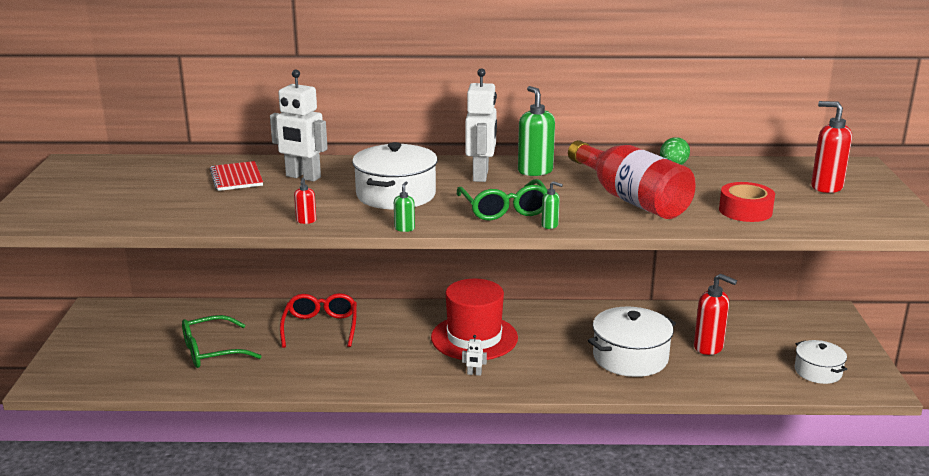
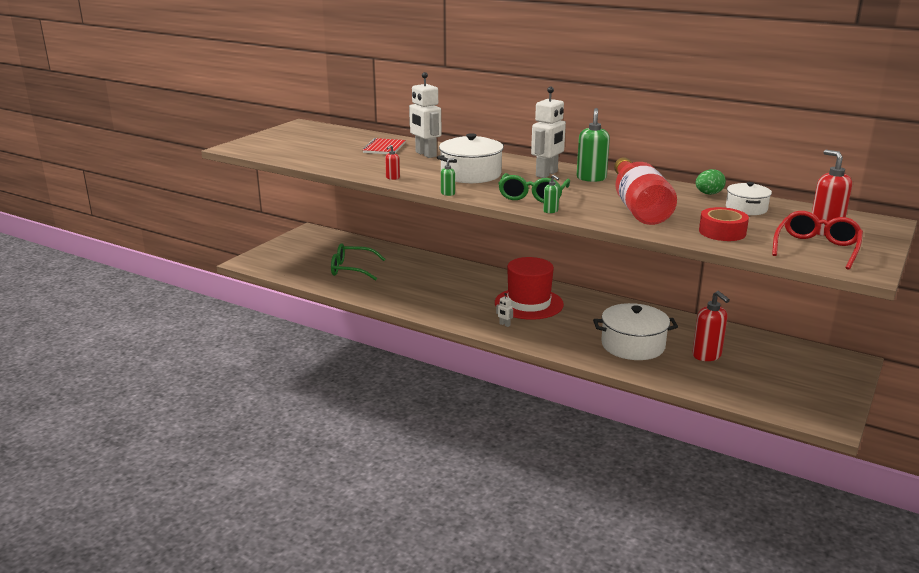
camera: 30 degrees right, 0 degrees up
red glasses [280,293,357,348] -> red glasses moved to [772,211,863,270]
white pot [795,340,847,384] -> white pot moved to [726,182,772,215]

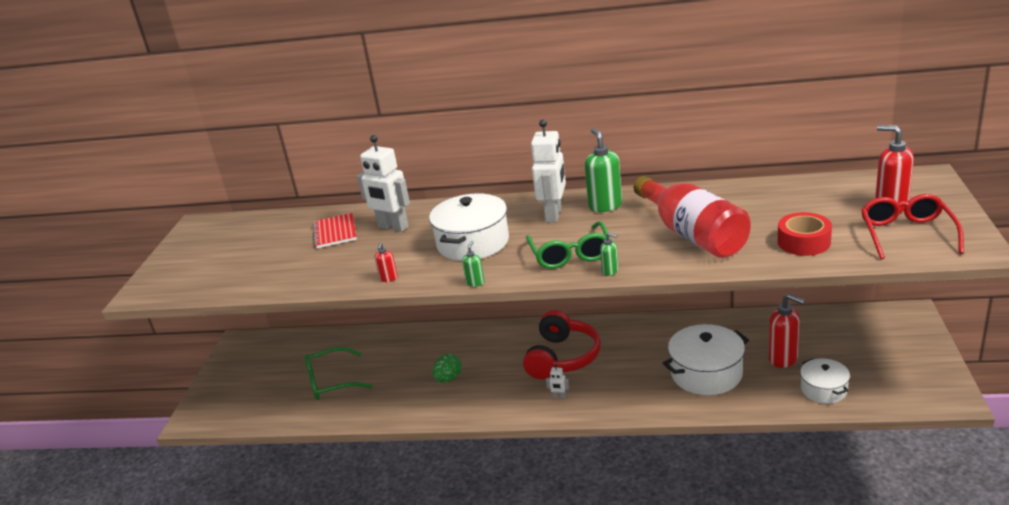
camera: 20 degrees left, 5 degrees up
red hat [495,257,564,320] -> red headphones [523,310,601,379]
green egg [696,169,726,195] -> green egg moved to [432,354,462,382]
white pot [726,182,772,215] -> white pot moved to [800,359,850,404]

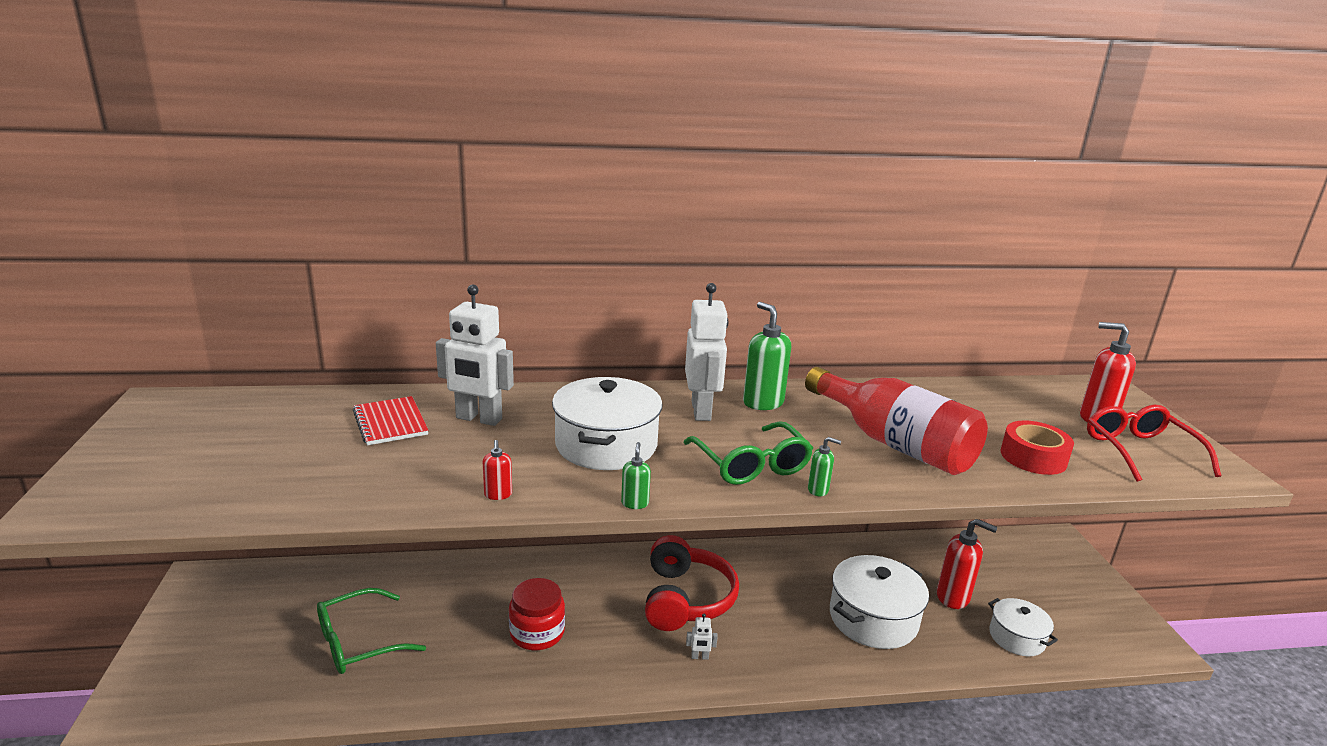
camera: 20 degrees left, 5 degrees down
green egg [432,354,462,382] -> red jar [509,578,565,650]

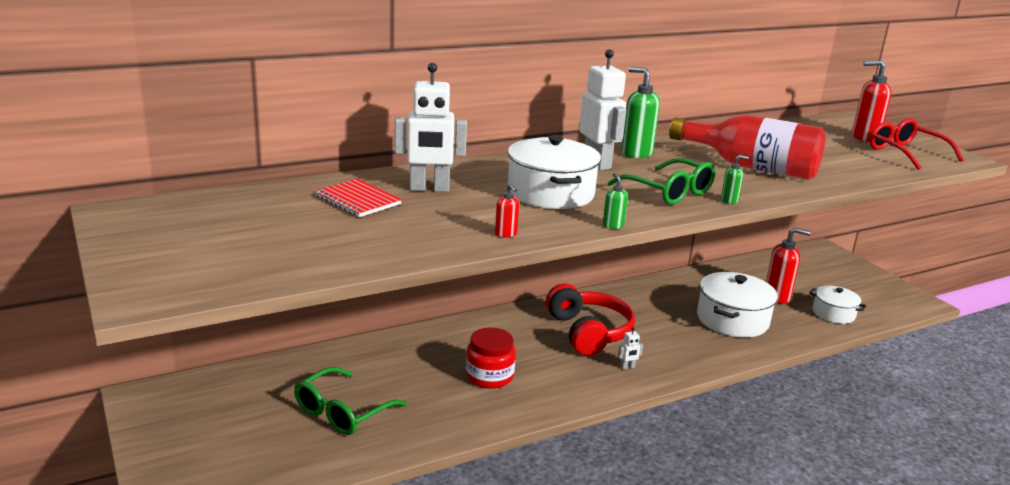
camera: 20 degrees left, 0 degrees up
red tape [1001,421,1074,475] -> none

